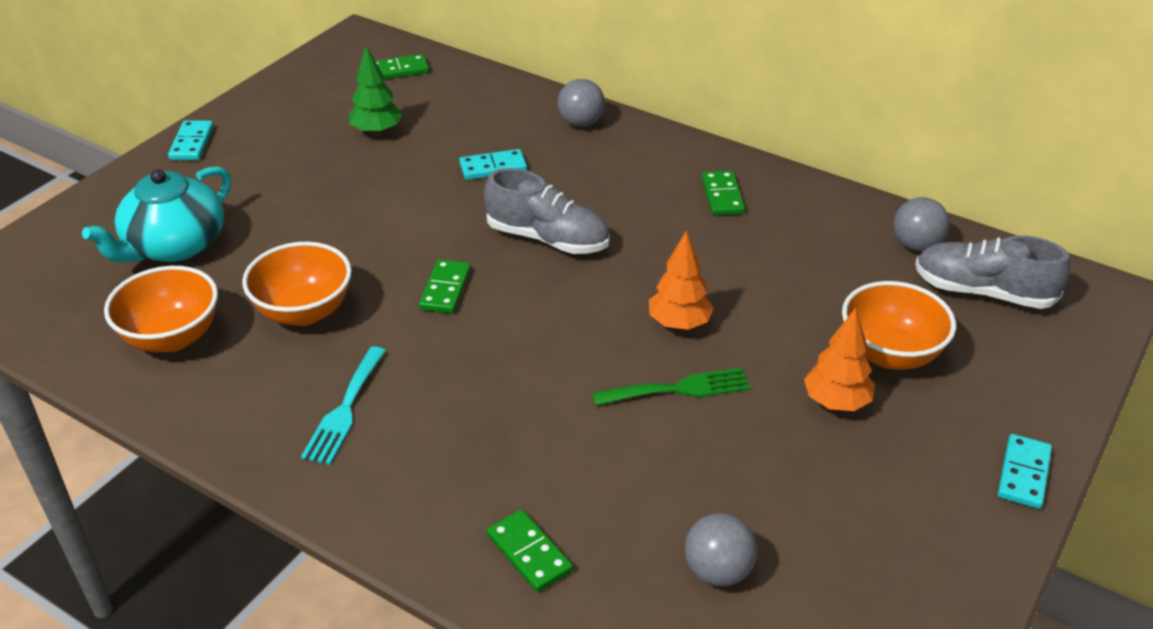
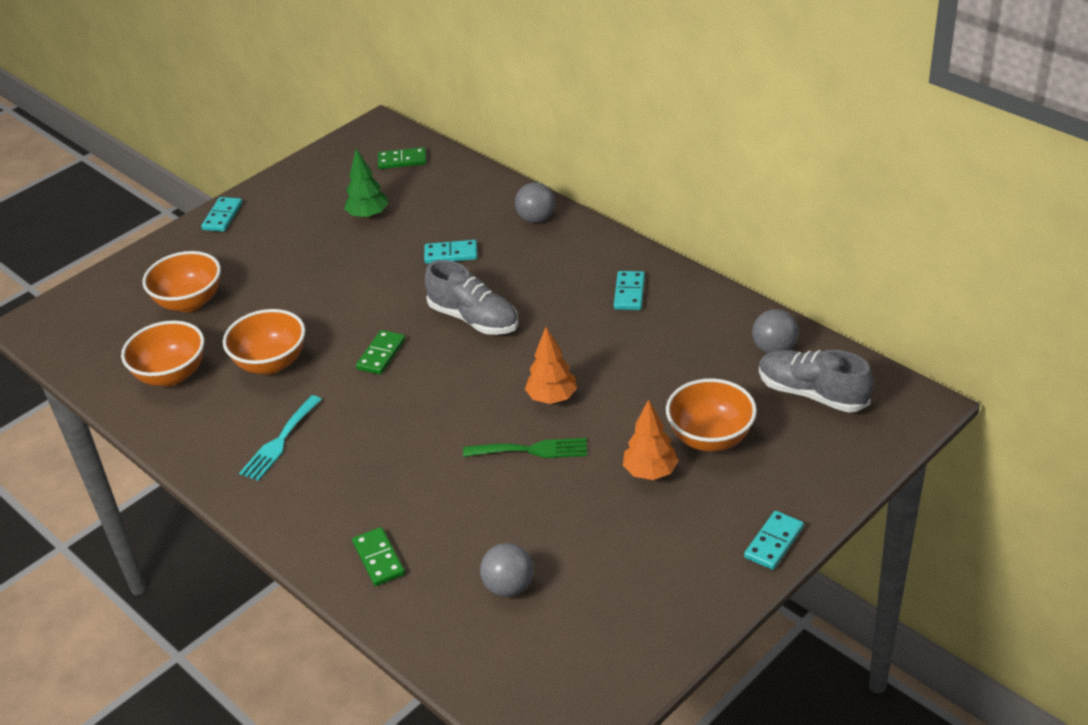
camera: 15 degrees right, 0 degrees up
turquoise teapot [82,166,231,263] -> orange bowl [142,251,221,312]
green domino [702,171,745,215] -> turquoise domino [614,271,645,310]

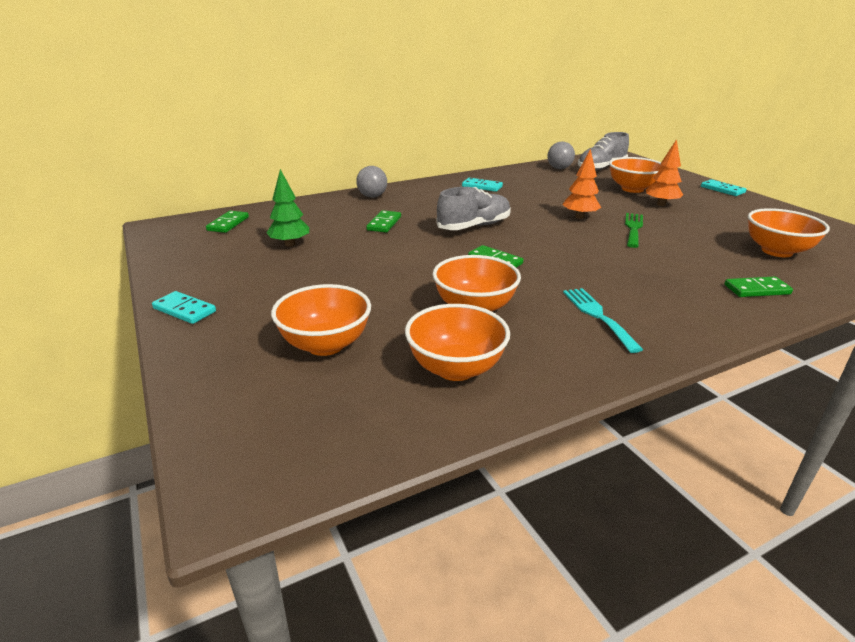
camera: 75 degrees left, 10 degrees down
turquoise fork [239,395,322,481] -> turquoise fork turned 150 degrees counterclockwise [563,288,643,353]
turquoise domino [424,240,477,264] -> green domino [366,210,401,233]
grey ball [480,543,534,597] -> orange bowl [748,208,830,257]

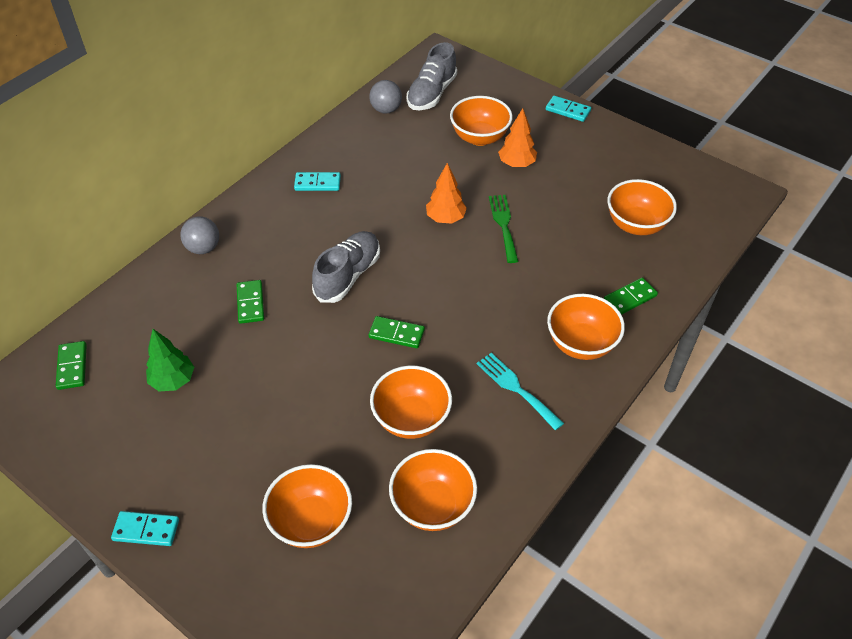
camera: 25 degrees left, 20 degrees up
none -> orange bowl [547,294,625,360]

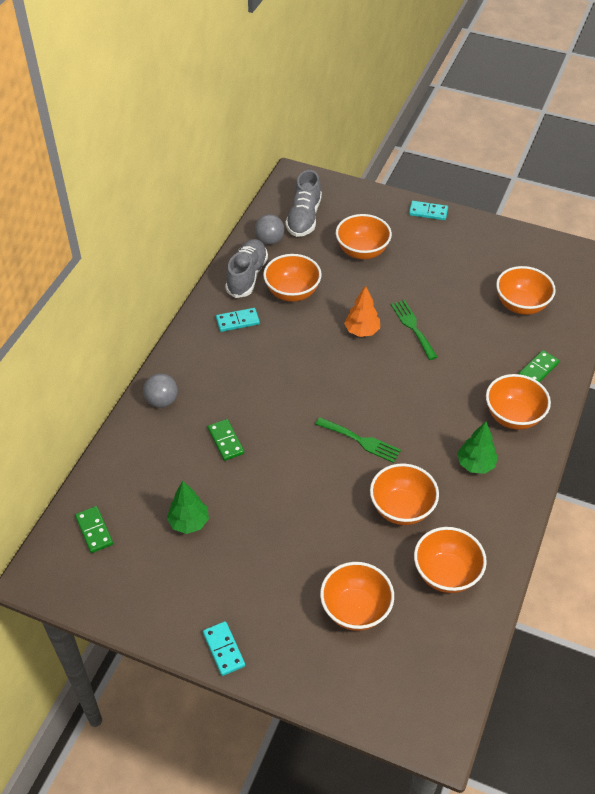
camera: 15 degrees left, 0 degrees up
turquoise domino [111,511,179,546] -> turquoise domino turned 75 degrees clockwise [203,621,245,676]
grey shoe [312,231,380,303] -> grey shoe moved to [225,239,268,298]
green domino [369,316,425,348] -> green fork [315,417,401,463]
turquoise fork [477,353,564,430] -> green tree [457,422,498,474]
orange tree [498,108,537,167] -> none
none -> orange bowl [263,254,322,302]

